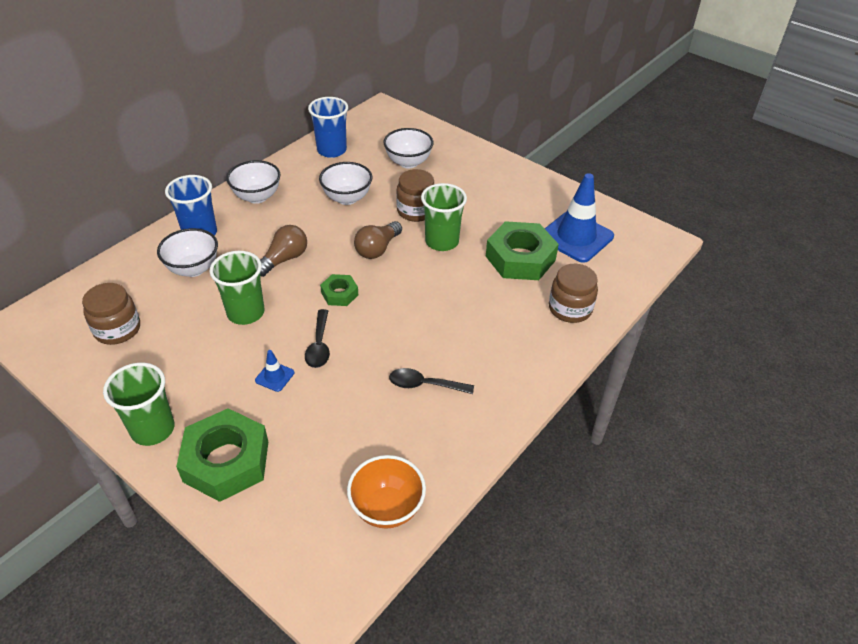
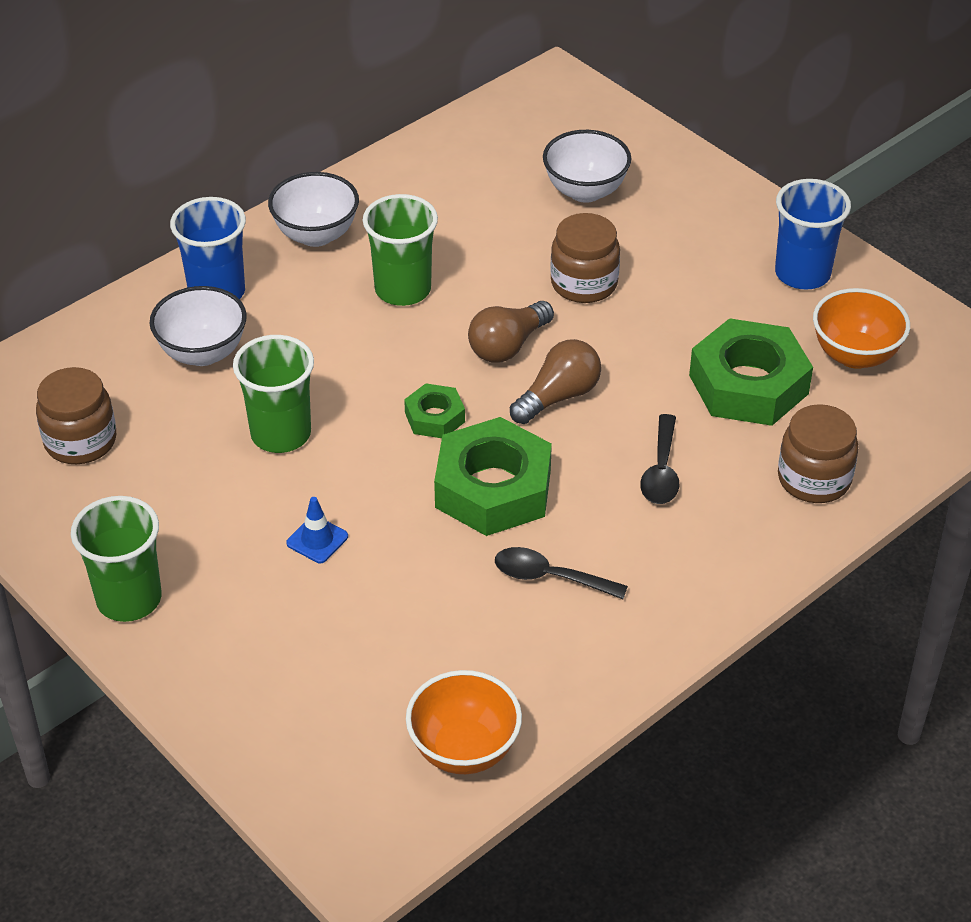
camera: 10 degrees right, 0 degrees up
green nut [176,408,268,502] -> green nut moved to [434,417,552,536]
brown light bulb [260,225,307,277] -> brown light bulb moved to [510,339,601,424]
black spoon [305,309,330,368] -> black spoon moved to [640,414,679,504]
blue cup [308,97,348,158] -> blue cup moved to [775,179,851,290]
white bowl [319,162,372,205] -> none
green cup [421,183,467,251] -> green cup moved to [363,194,438,306]
blue traffic cone [545,173,614,263] -> orange bowl [813,288,910,369]

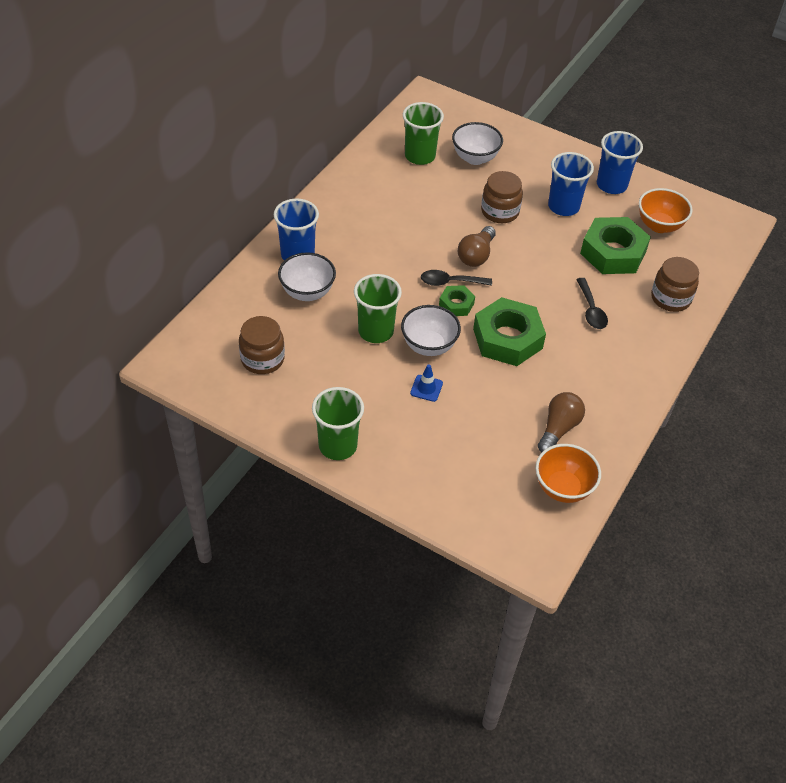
camera: 20 degrees left, 5 degrees up
white bowl [268,172,359,247] -> white bowl moved to [401,305,461,356]
green cup [363,194,438,306] -> green cup moved to [403,102,444,165]
black spoon [495,547,628,599] -> black spoon moved to [421,270,492,286]
brown light bulb [510,339,601,424] -> brown light bulb moved to [538,392,585,453]
none -> blue cup [548,152,594,216]

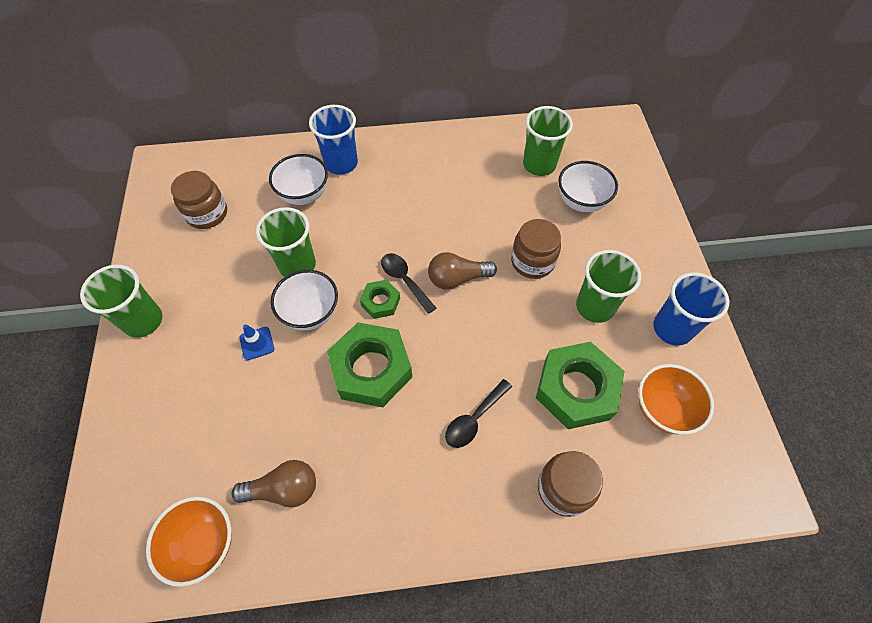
camera: 55 degrees right, 10 degrees up
blue cup [548,152,594,216] -> green cup [576,250,641,323]

